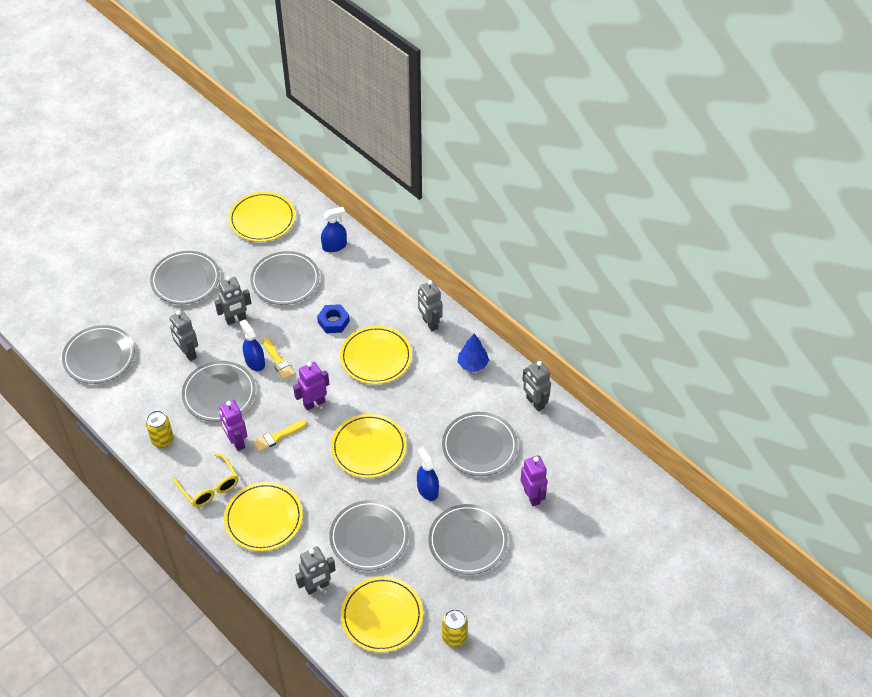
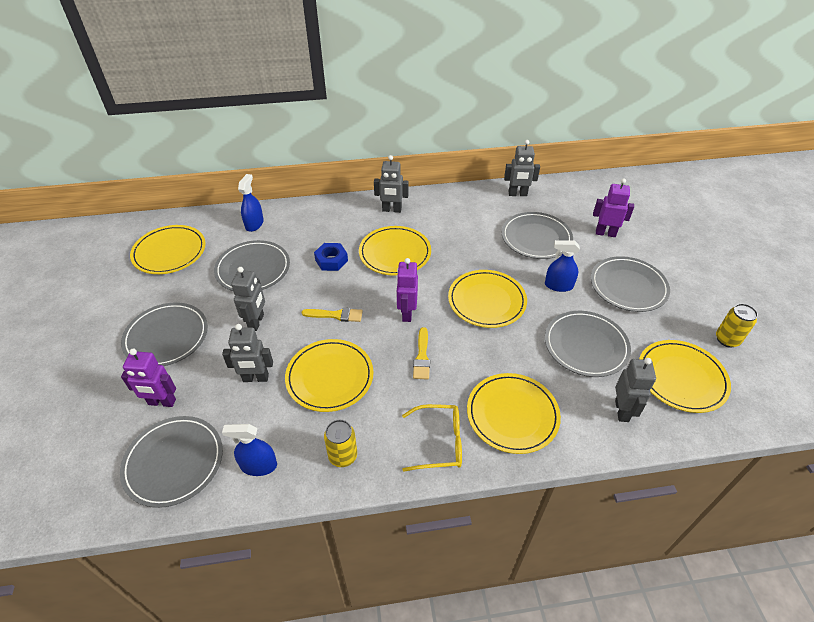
camera: 55 degrees left, 5 degrees down
grey plate [182,361,256,422] -> yellow plate [285,339,373,412]
purple robot [219,400,247,451] -> purple robot moved to [121,348,176,407]
blue spray bottle [240,320,265,371] -> blue spray bottle moved to [222,424,277,476]
blue tree [458,334,489,372] -> none

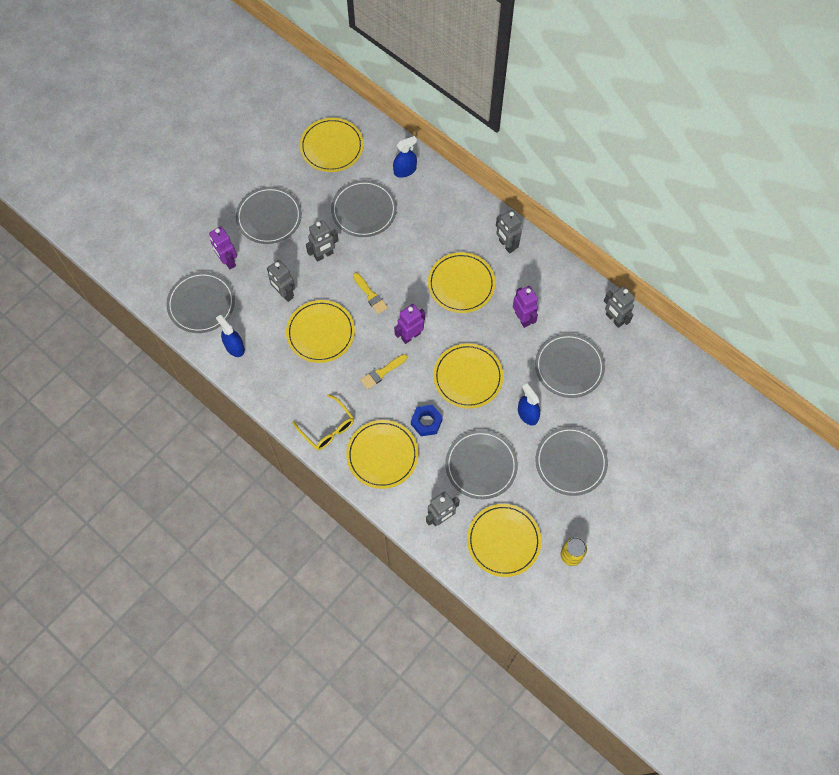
camera: 50 degrees right, 20 degrees up
blue nut [314,243,348,271] -> blue nut moved to [411,405,443,436]
yellow can [324,420,357,467] -> none
purple robot [593,178,634,237] -> purple robot moved to [513,286,538,328]

